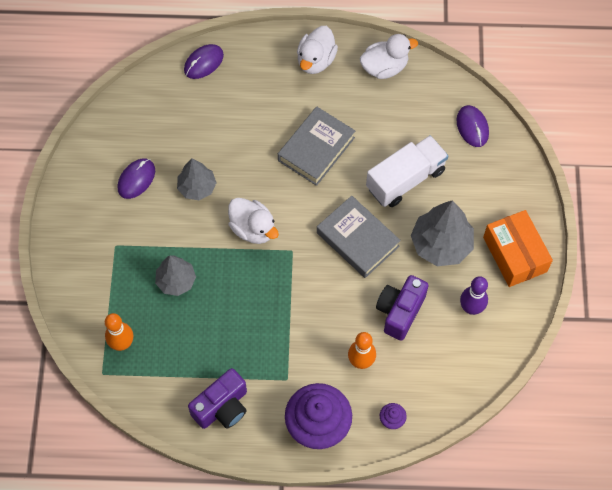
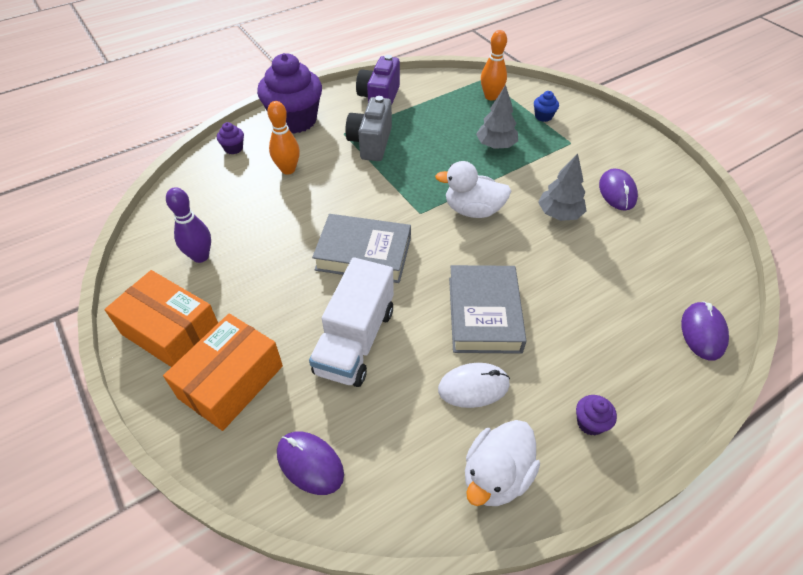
camera: 145 degrees right, 15 degrees down
white duck [297,26,338,74] -> purple cupcake [576,395,617,436]
purple camera [376,275,429,341] -> none
grey tree [411,200,474,266] -> none
none -> orange box [163,313,283,431]
none -> grey camera [345,96,392,161]
none -> white mouse [438,363,510,408]
none -> blue cupcake [534,91,559,122]

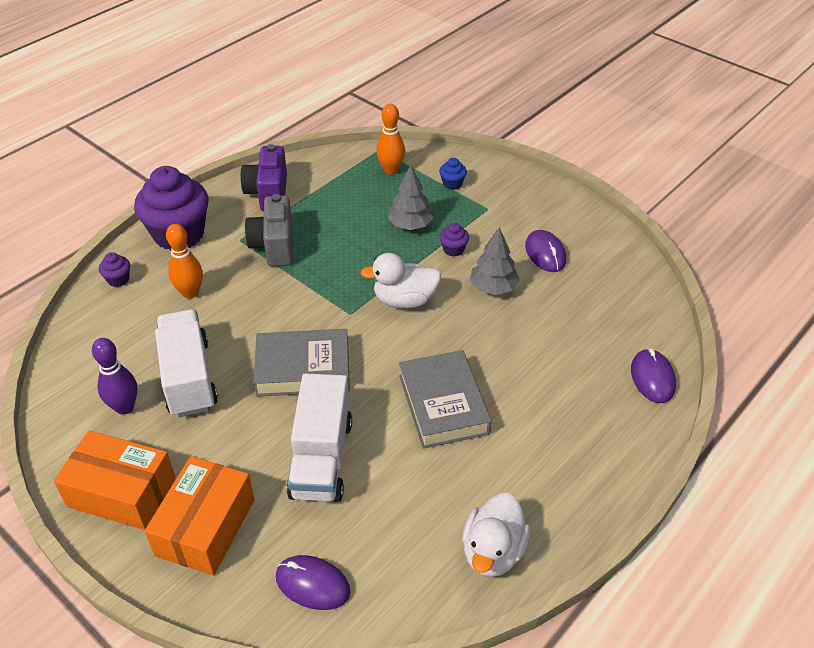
camera: 15 degrees left, 5 degrees down
white mouse [438,363,510,408] -> none
purple cupcake [576,395,617,436] -> purple cupcake moved to [439,223,469,257]
none -> white truck [155,309,218,417]

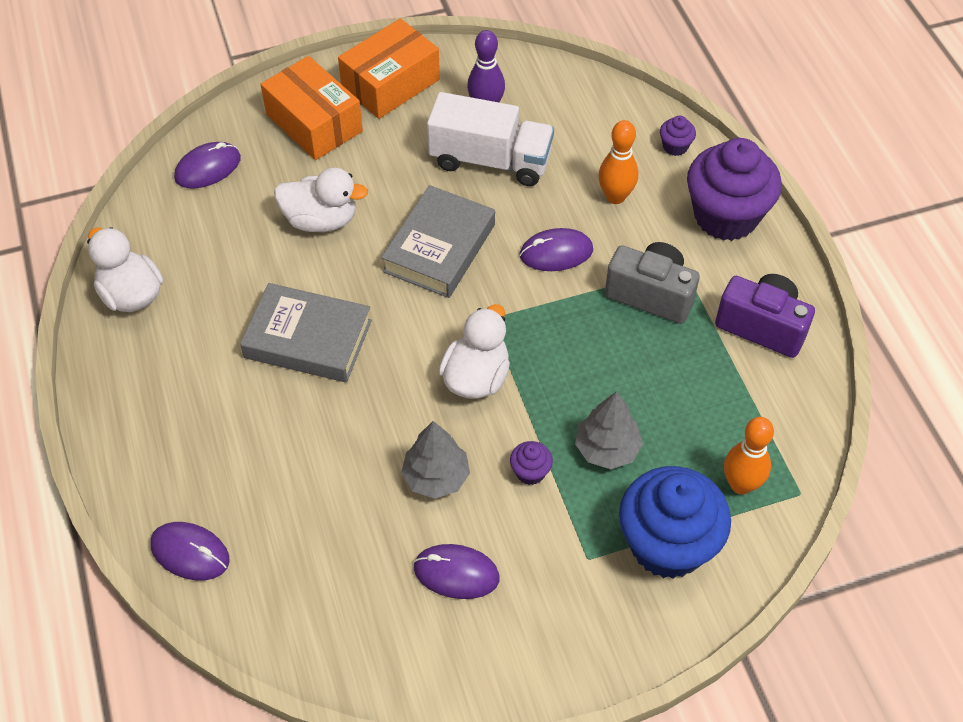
camera: 120 degrees right, 10 degrees up
white truck [287,373,352,502] -> white duck [274,168,368,232]
blue cupcake [439,158,467,190] -> blue cupcake [619,466,731,579], size x2.46
none -> purple mouse [520,228,593,271]

